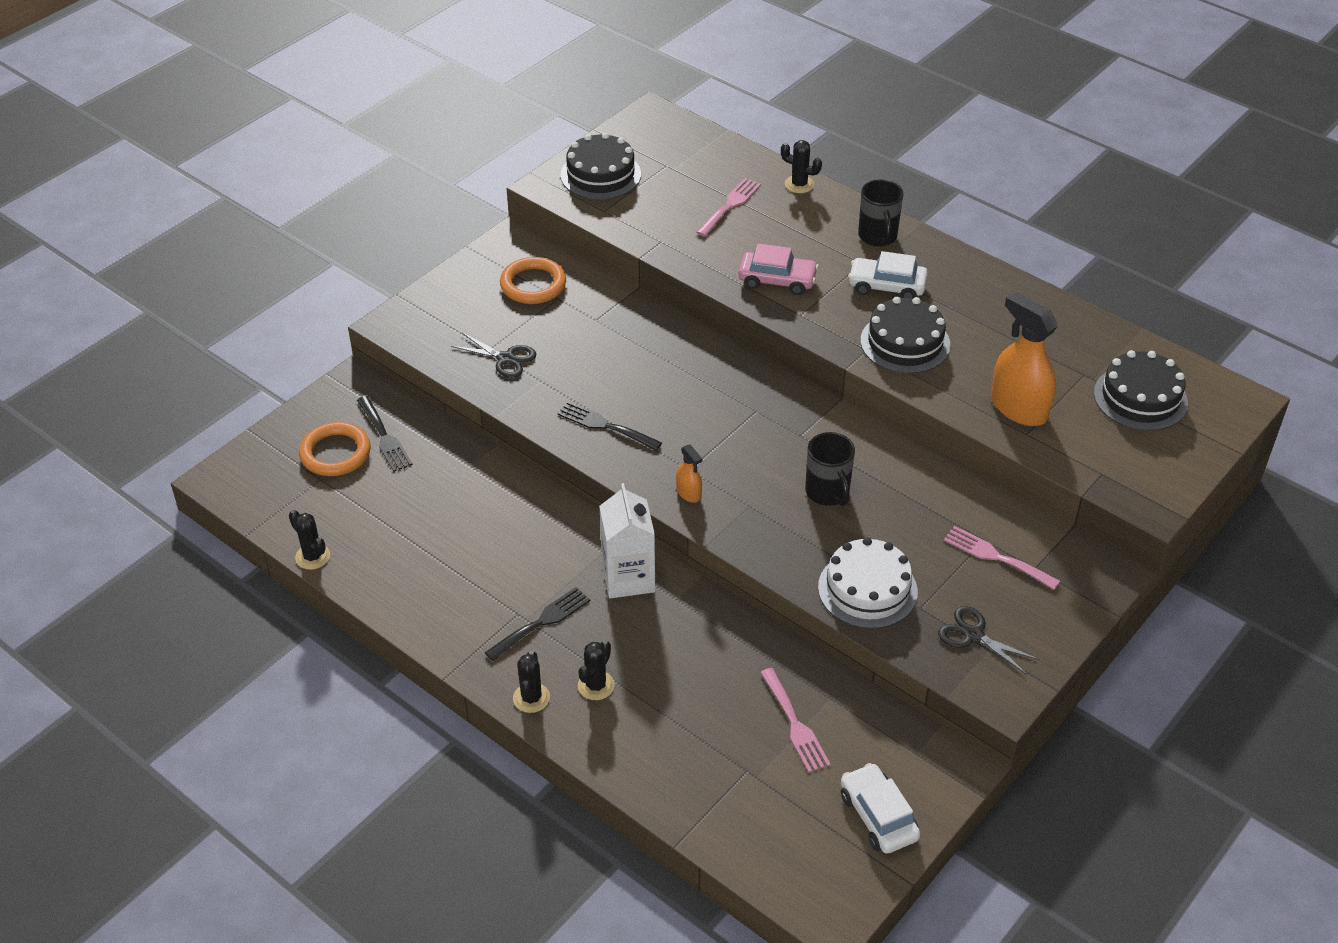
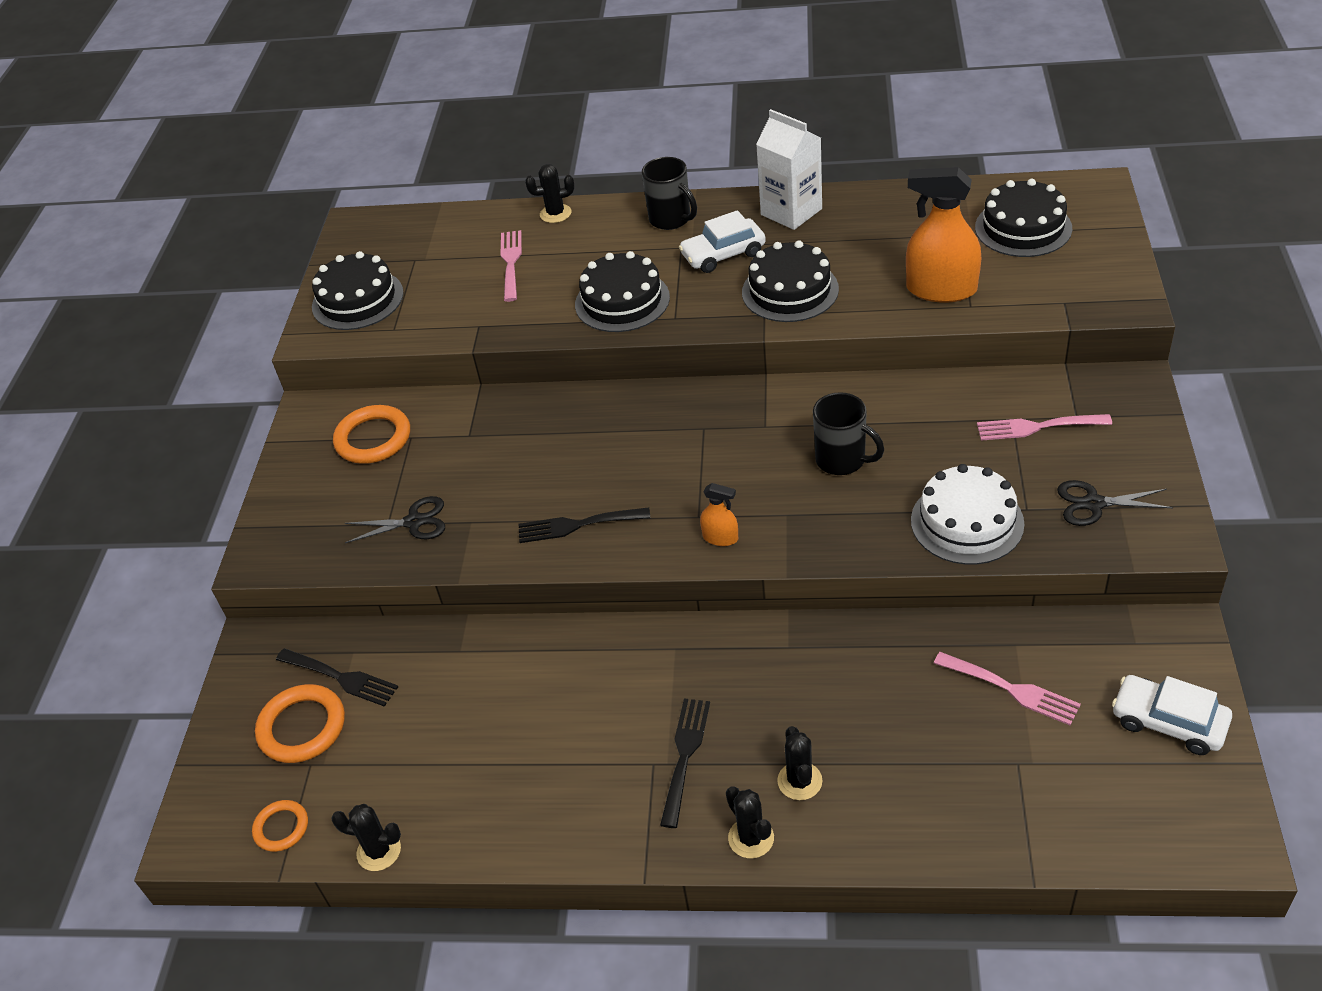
camera: 30 degrees left, 0 degrees up
white carton [599,483,655,598] -> white carton moved to [756,109,822,230]
pink car [739,243,819,295] -> black cake [575,251,670,332]
none -> orange ring [252,800,308,852]

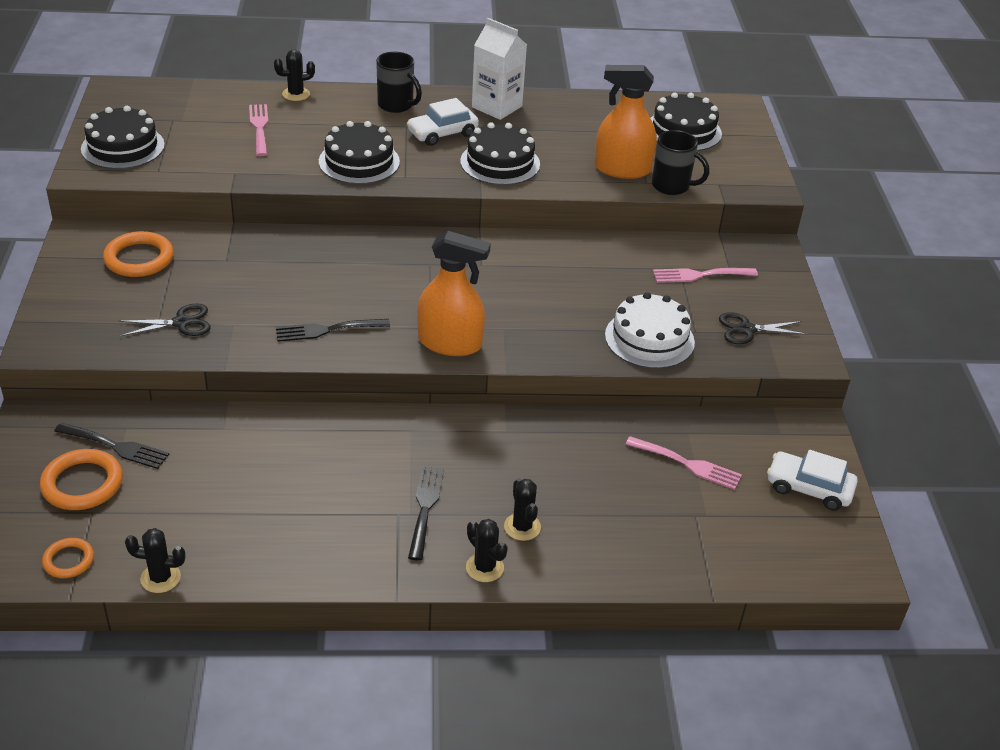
camera: 15 degrees left, 5 degrees down
orange spray bottle [700,483,738,546] -> orange spray bottle [417,231,491,356], size x2.10
black mug [813,392,884,475] -> black mug moved to [652,130,710,195]

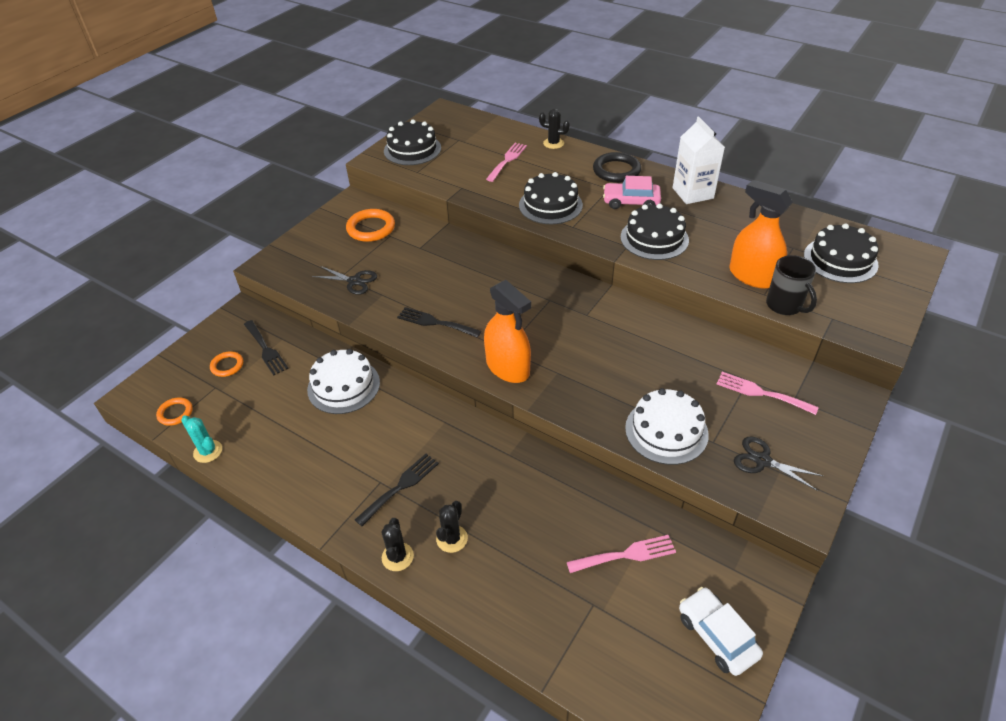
camera: 40 degrees right, 5 degrees up
orange ring [40,449,123,510] -> orange ring [210,351,243,377], size x0.59
black cactus [125,528,185,593] -> turquoise cactus [181,416,222,463]
black mug [376,52,422,113] -> black ring [593,152,641,183]
white car [406,98,479,146] -> pink car [603,176,661,209]
pink fork [625,436,742,490] -> pink fork turned 75 degrees counterclockwise [567,535,676,573]
none -> white cake [307,349,380,414]

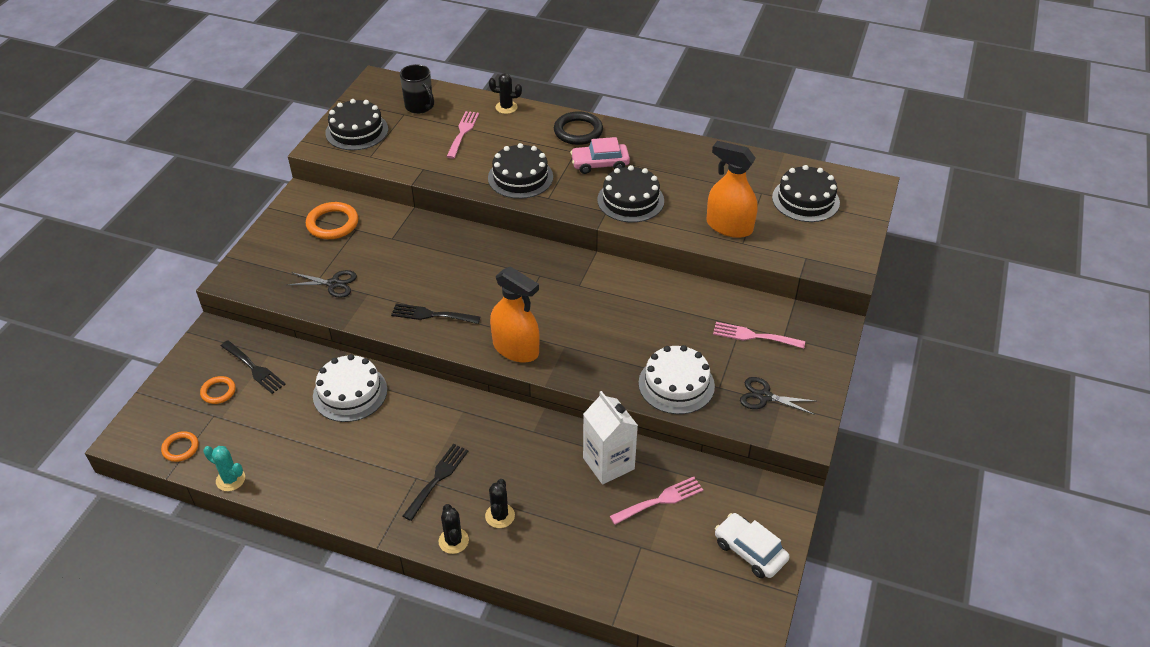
camera: 15 degrees left, 0 degrees up
white carton [673,117,725,204] -> white carton moved to [583,391,638,485]
black mug [766,255,817,315] -> black mug moved to [400,64,434,114]

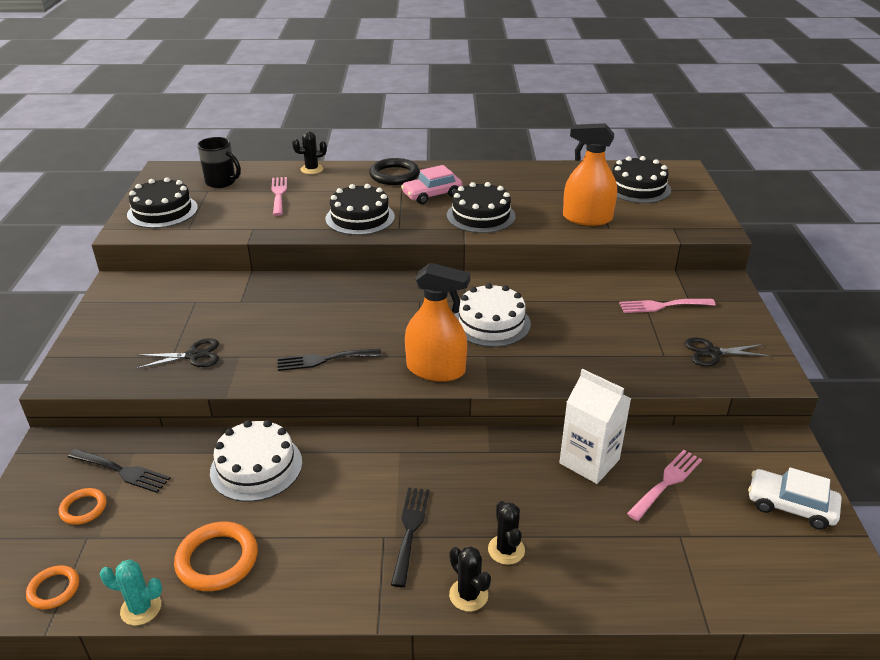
camera: 20 degrees left, 10 degrees down
orange ring [306,202,358,239] -> orange ring moved to [174,522,258,591]
white cake [638,345,715,414] -> white cake moved to [455,283,531,347]

